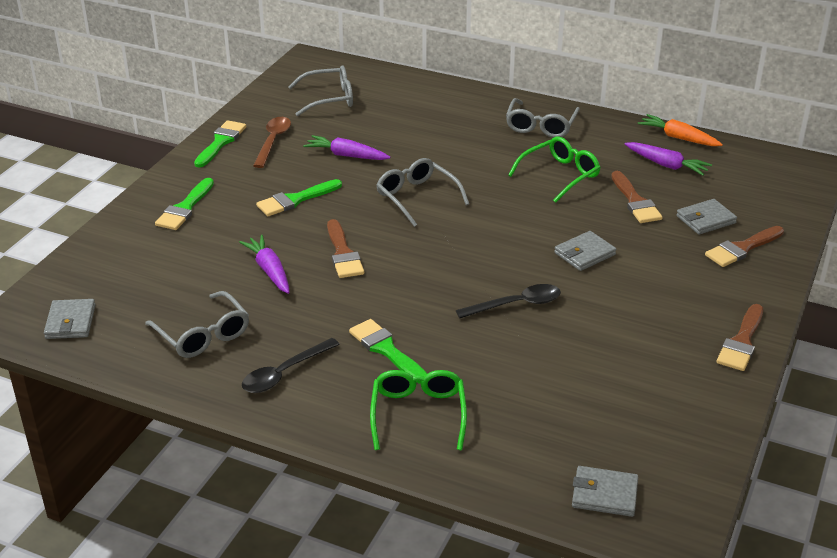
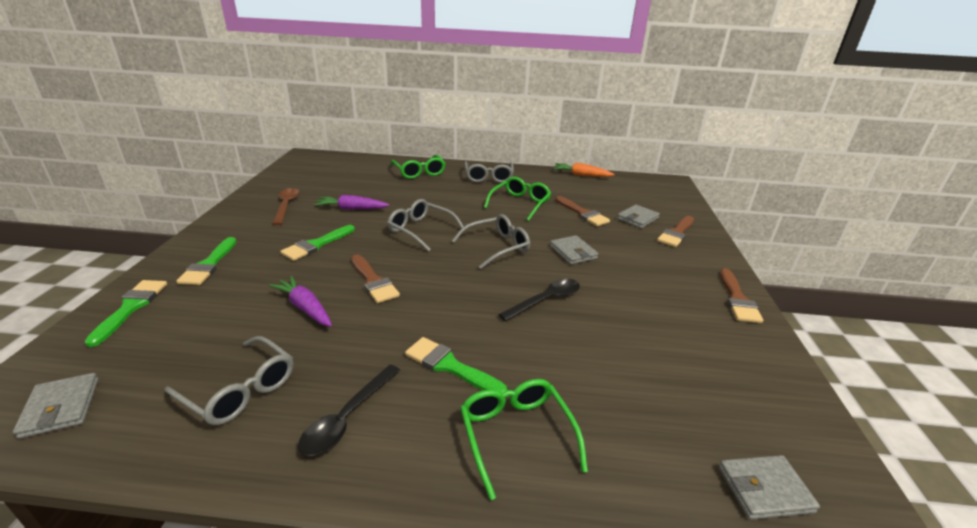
camera: 20 degrees left, 5 degrees down
green brush [194,120,246,168] -> green brush moved to [84,280,167,347]
grey glasses [288,65,353,116] -> grey glasses moved to [452,214,530,269]
grey wallet [554,231,616,271] -> grey wallet turned 60 degrees counterclockwise [550,235,598,265]
purple carrot [625,142,712,176] -> none
none -> green glasses [391,155,446,179]

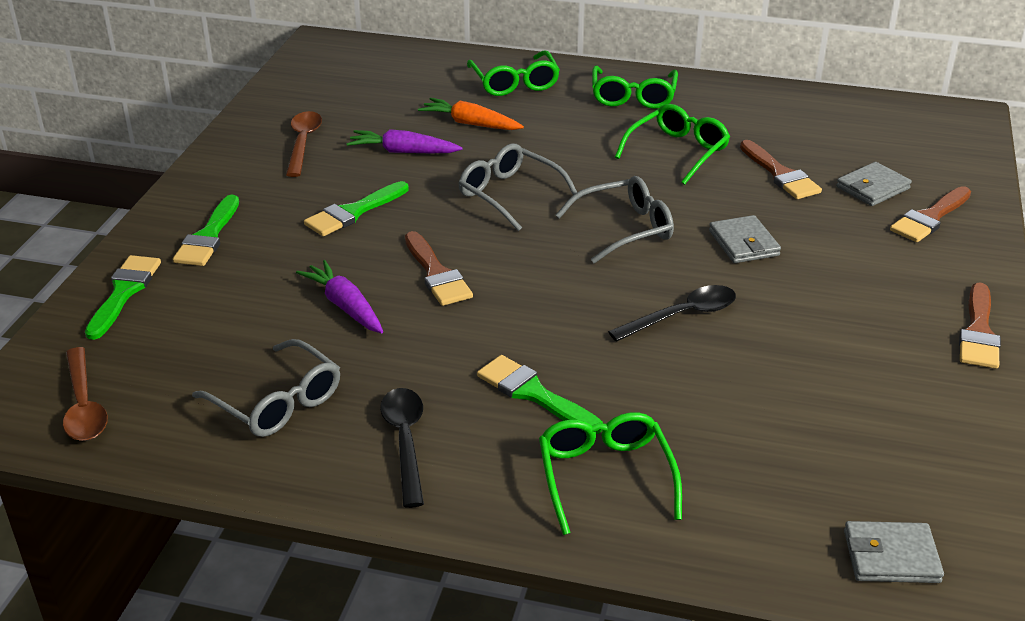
camera: 10 degrees right, 5 degrees up
grey wallet [13,373,99,439] -> brown spoon [63,347,108,441]
black spoon [298,365,400,456] -> black spoon turned 135 degrees clockwise [380,388,424,508]
grey glasses [464,161,514,183] -> green glasses [592,66,678,109]
orange carrot [553,163,615,177] -> orange carrot moved to [418,98,524,130]

